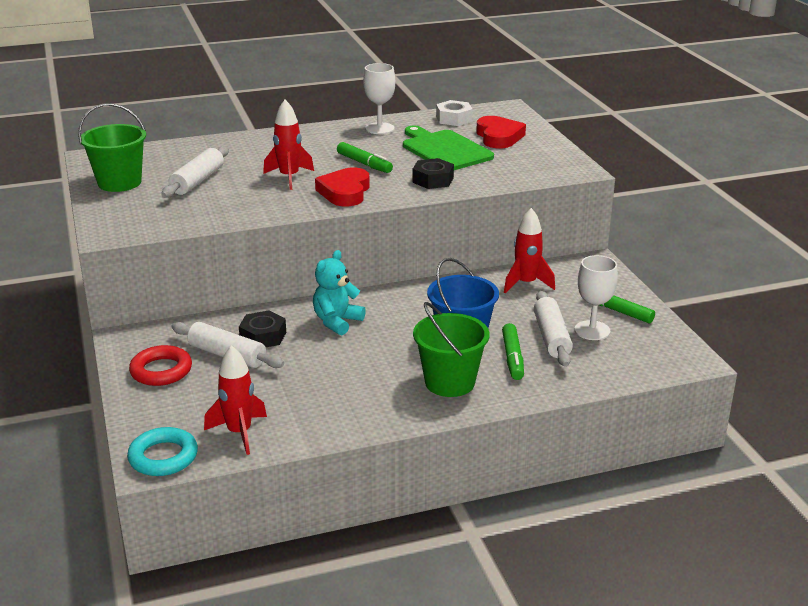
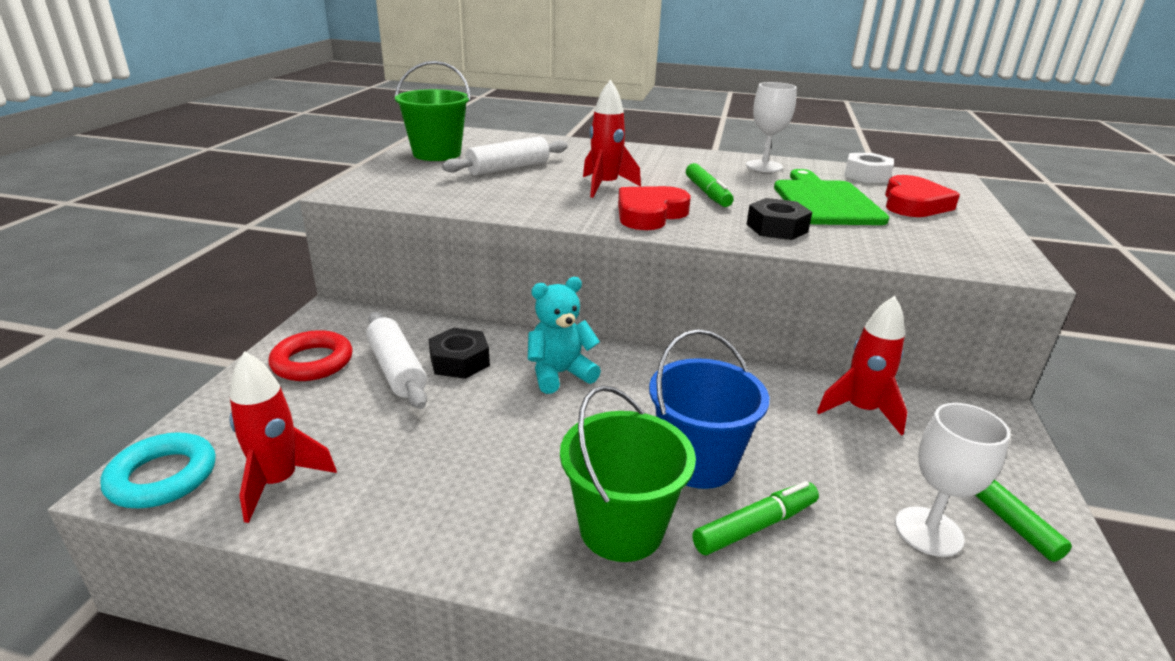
camera: 30 degrees right, 0 degrees up
green marker [502,323,524,380] -> green marker turned 150 degrees counterclockwise [692,481,819,555]
white rolling pin [534,291,573,367] -> none

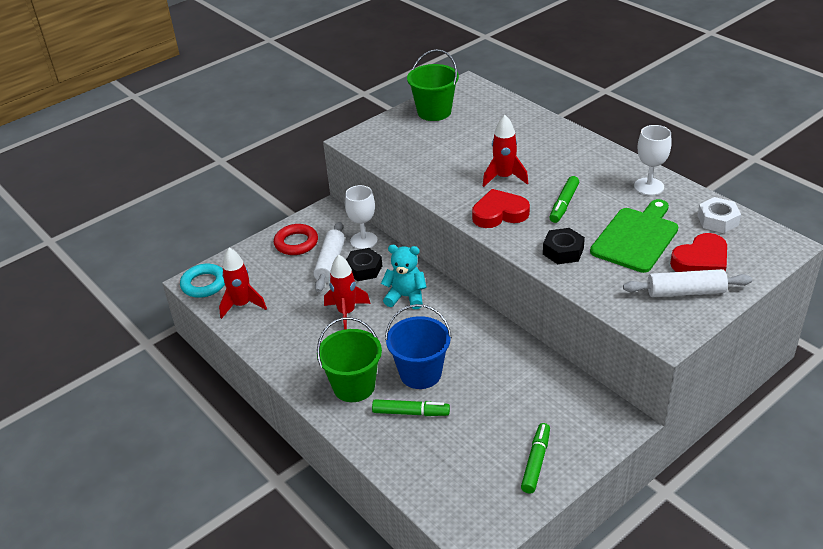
camera: 40 degrees right, 10 degrees up
white rolling pin [442,136,568,176] -> white rolling pin moved to [623,269,752,297]
red rocket [817,296,907,436] -> red rocket moved to [324,255,371,330]
white goblet [895,403,1010,557] -> white goblet moved to [345,185,378,249]

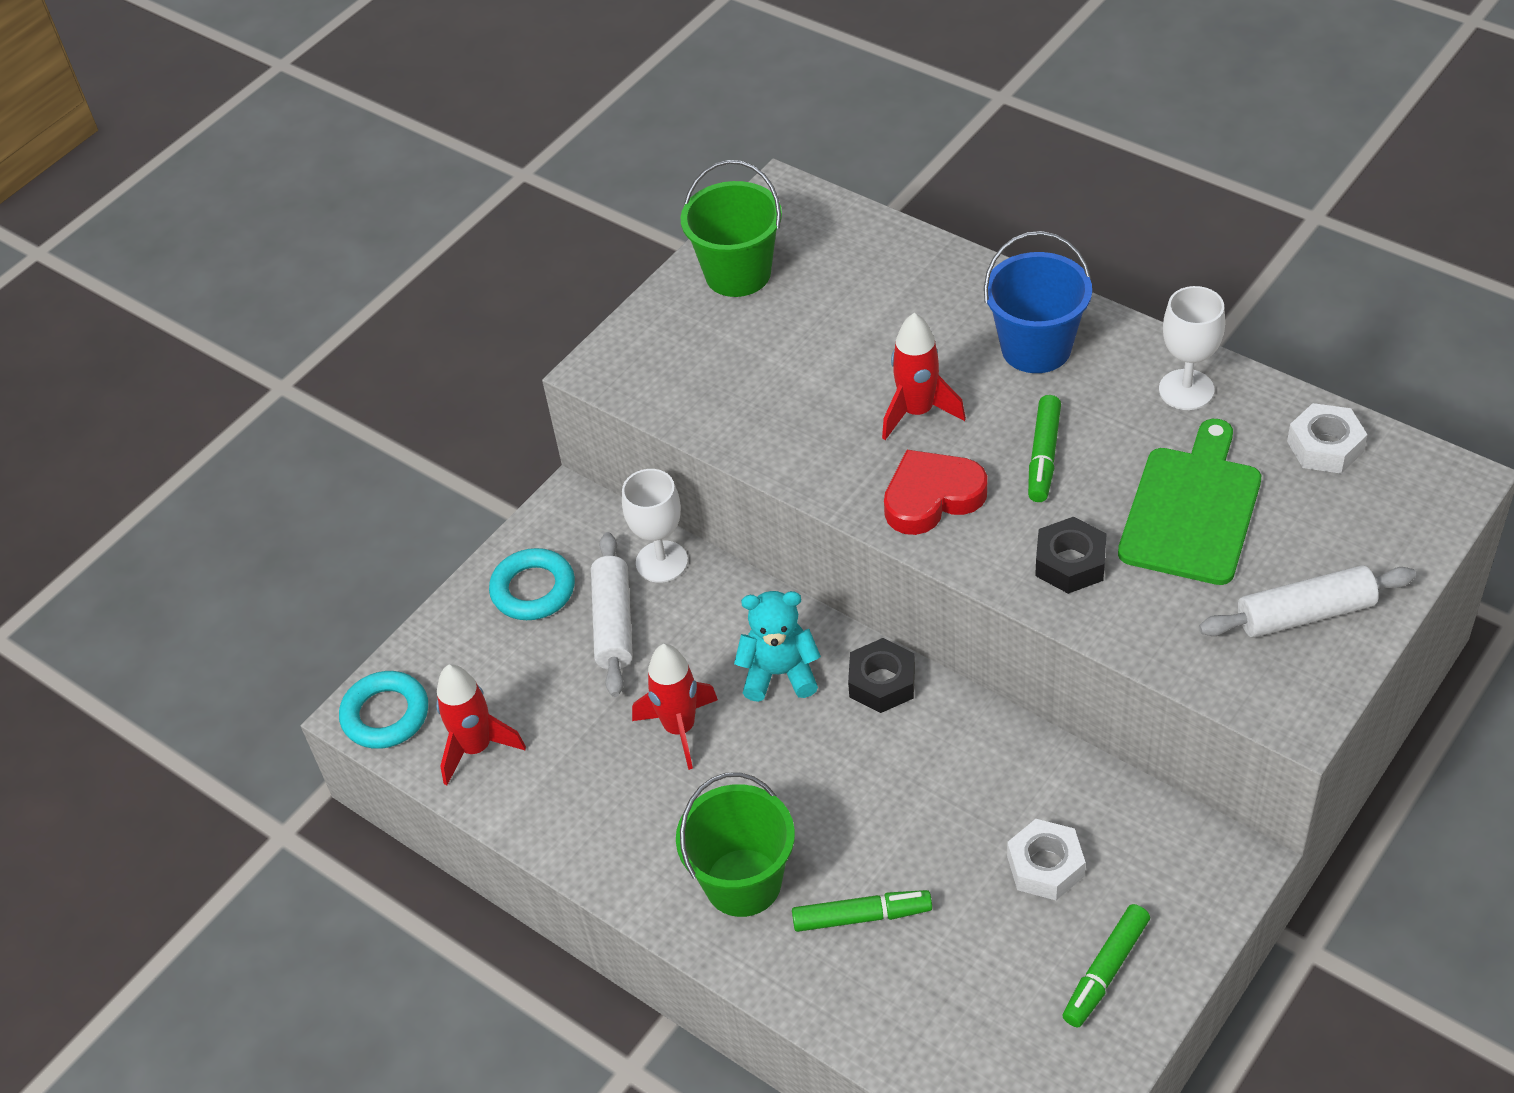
camera: 10 degrees left, 10 degrees up
red ring [274,224,318,255] -> turquoise ring [489,548,575,620]
black nut [346,248,382,281] -> black nut moved to [848,638,915,713]
blue bucket [385,304,452,389] -> blue bucket moved to [984,231,1092,373]
green marker [521,423,550,494] -> green marker turned 150 degrees counterclockwise [1062,904,1150,1028]
red heart [670,233,727,272] -> none
none -> white nut [1007,819,1086,900]

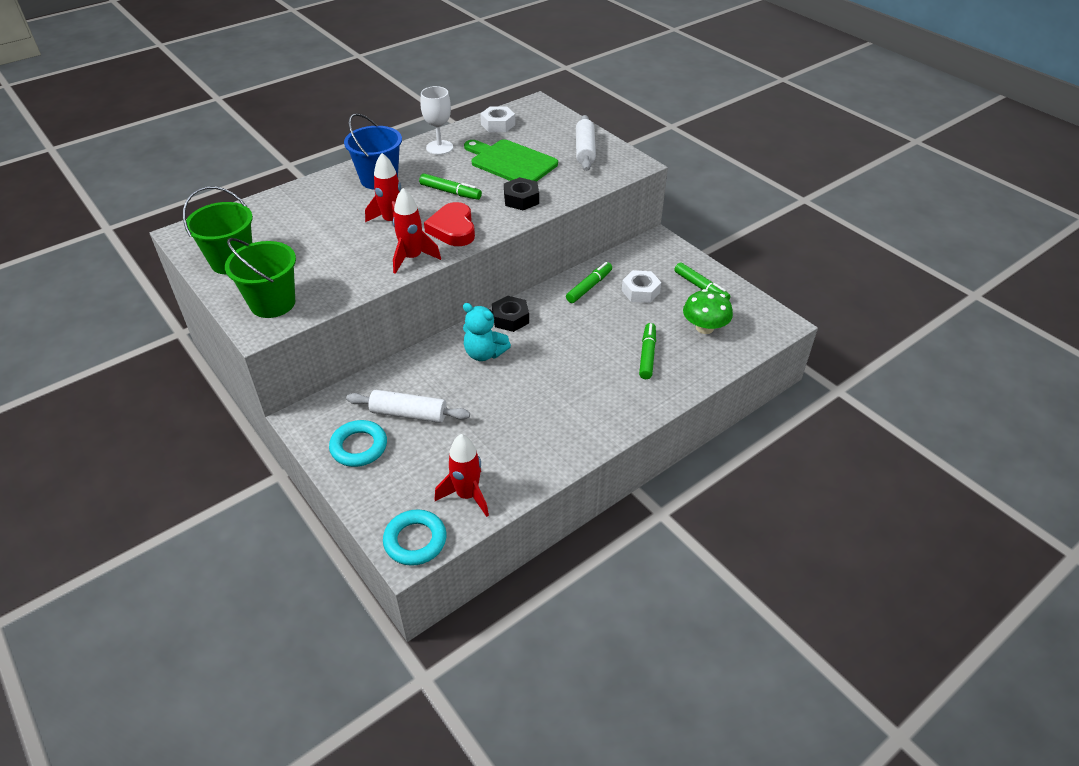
camera: 80 degrees left, 5 degrees down
white goblet [622,469,688,583] -> none
red rocket [632,644,718,770] -> red rocket moved to [393,188,441,274]
green bucket [676,772,795,917] -> green bucket moved to [225,238,296,318]
turquoise teddy bear [734,591,821,702] -> turquoise teddy bear turned 75 degrees counterclockwise [463,303,511,361]
none -> green marker [566,262,612,303]
none -> green mushroom [683,289,733,334]

